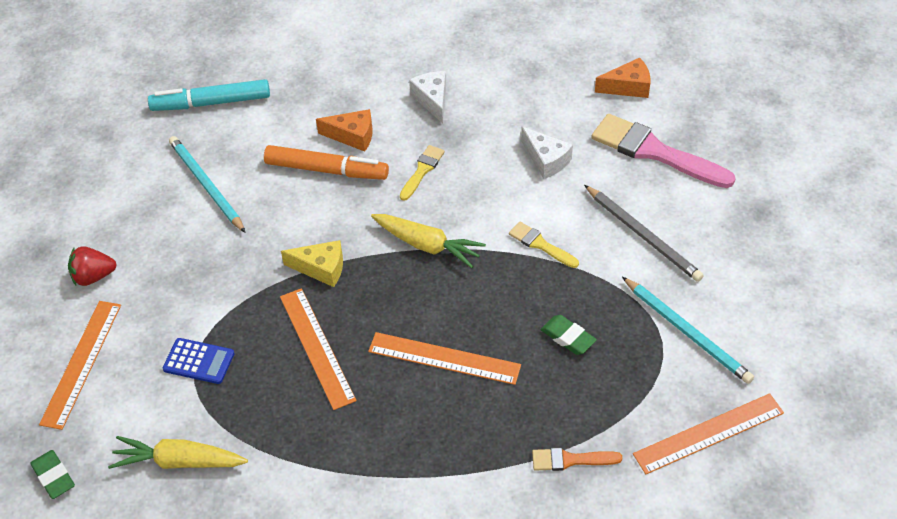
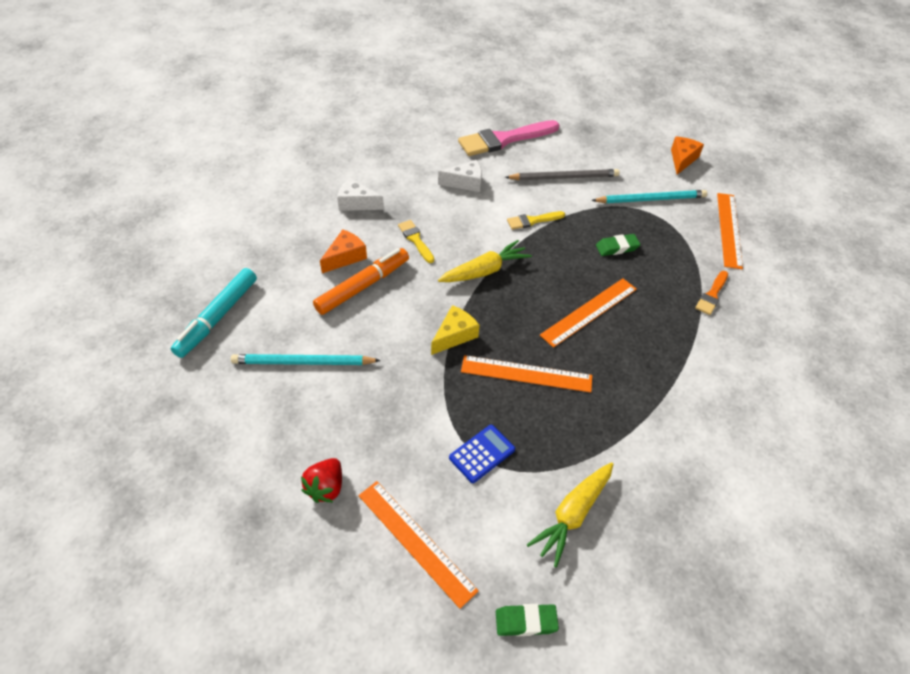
camera: 60 degrees left, 0 degrees up
orange cheese [595,58,650,98] -> orange cheese moved to [671,136,704,175]

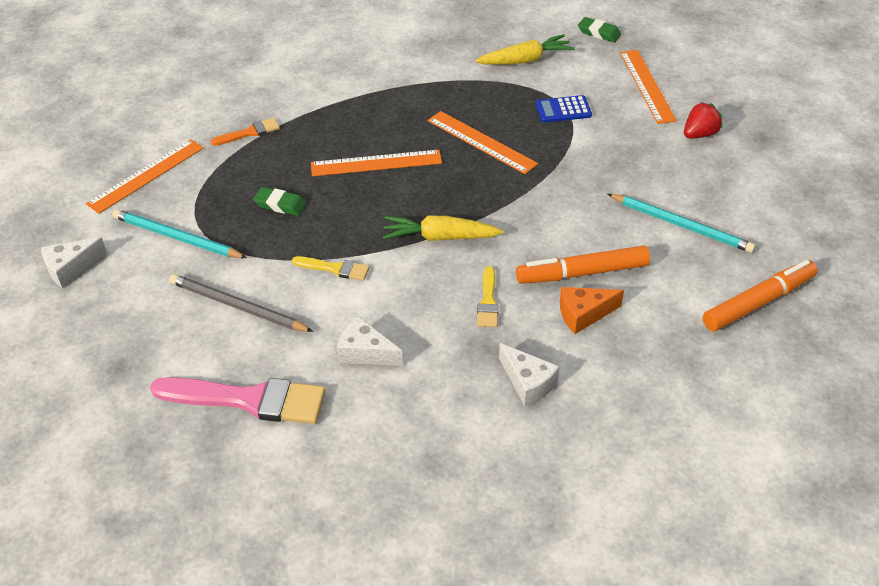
camera: 145 degrees left, 5 degrees down
turquoise marker [171,268,257,358] -> orange marker [703,260,818,331]
yellow cheese [431,305,479,355] -> none
orange cheese [671,136,704,175] -> white cheese [41,237,107,288]

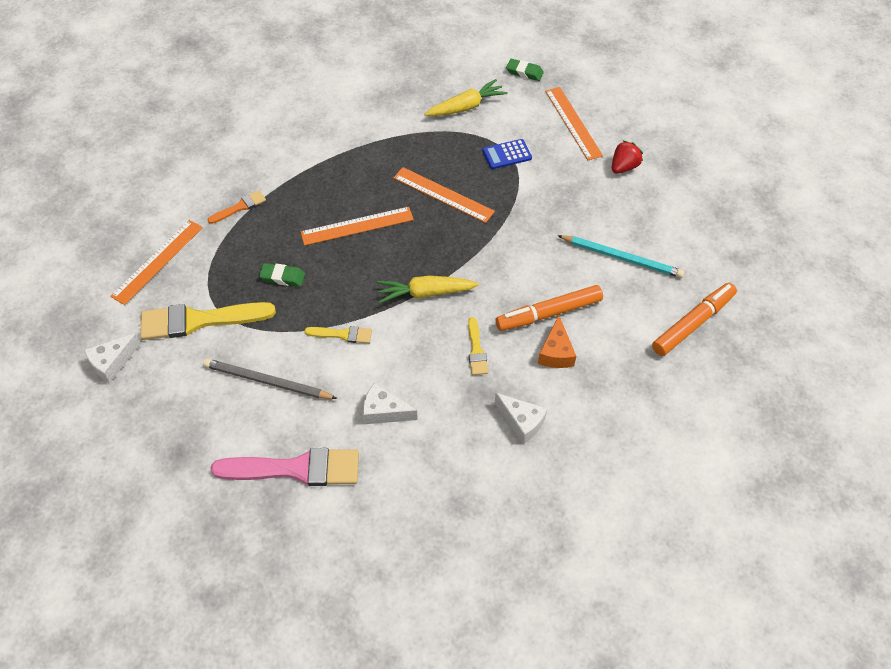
camera: 10 degrees left, 10 degrees up
turquoise pencil [112,209,247,258] -> yellow brush [140,302,276,340]
orange cheese [560,287,624,334] -> orange cheese turned 60 degrees counterclockwise [538,315,576,368]

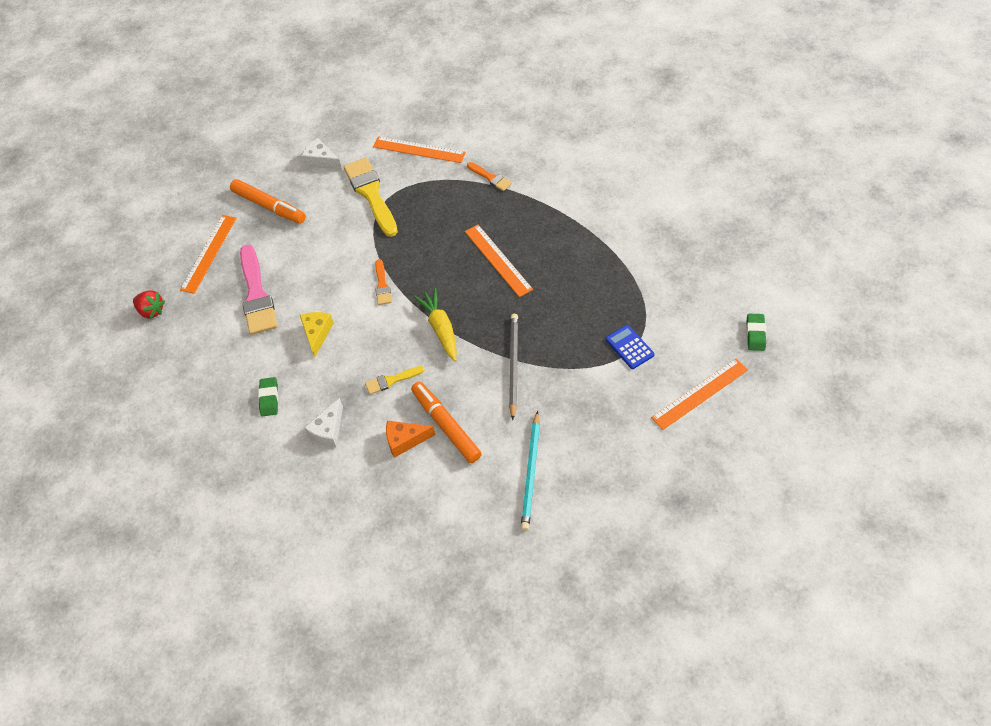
camera: 80 degrees right, 0 degrees up
grey pencil [203,359,337,399] -> grey pencil moved to [509,314,518,420]
green eraser [259,263,305,287] -> green eraser moved to [258,377,278,416]
yellow brush [305,326,372,343] -> orange brush [375,259,392,305]
white cheese [363,383,418,424] -> yellow cheese [300,312,333,358]
orange ruler [393,167,495,223] -> orange ruler moved to [180,215,236,294]
yellow carrot [425,79,508,116] -> none
red strawberry [612,140,643,173] -> red strawberry moved to [133,290,165,319]
orange marker [652,283,737,356] -> orange marker moved to [230,179,306,224]

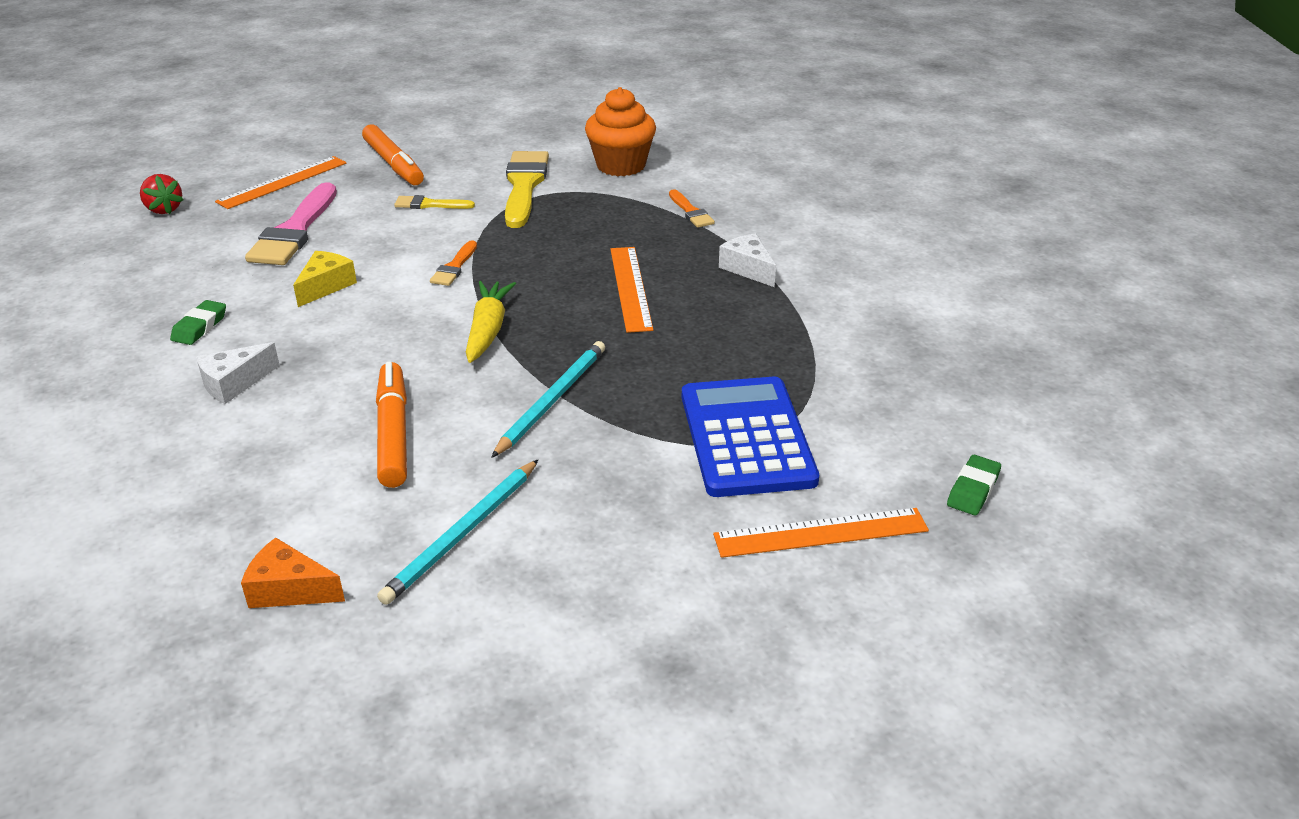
camera: 20 degrees right, 20 degrees down
white cheese [302,138,342,170] -> white cheese moved to [719,233,776,287]
yellow brush [365,366,424,395] -> yellow brush moved to [394,195,475,209]
orange ruler [373,136,466,163] -> orange cupcake [585,87,656,176]
orange cheese [386,421,435,458] -> orange cheese moved to [241,537,345,608]
grey pencil [509,314,518,420] -> turquoise pencil [491,341,605,458]
blue calculator [606,325,654,369] -> blue calculator [682,376,819,497], size x2.12

